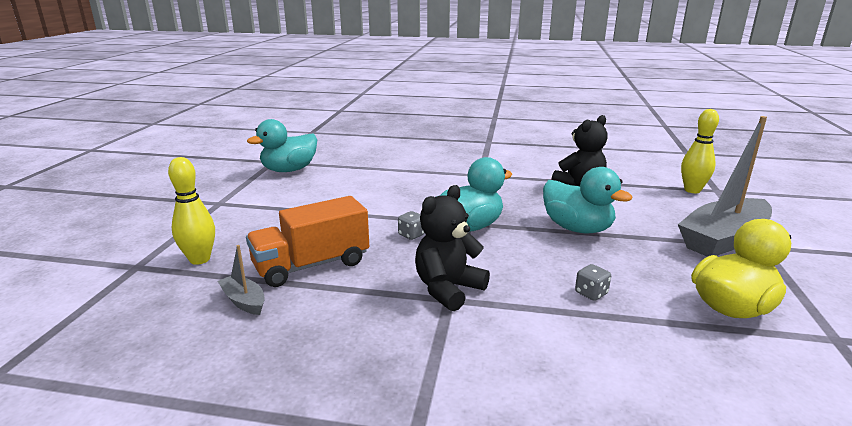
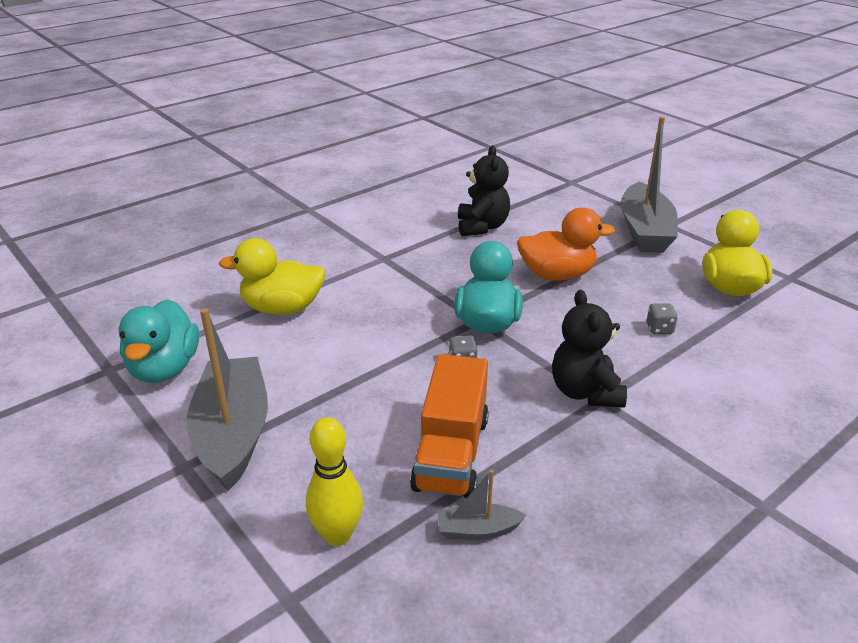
camera: 50 degrees left, 10 degrees up
turquoise duck [543,167,633,234] -> orange duck [517,208,615,281]
yellow bowling pin [681,109,719,193] -> none
none -> grey boat [187,308,268,491]
none -> yellow duck [219,238,326,315]

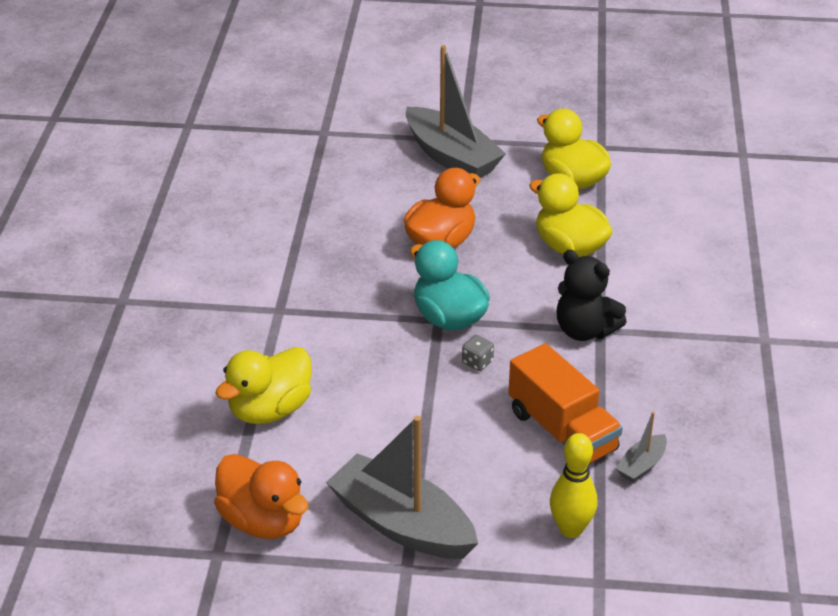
camera: 45 degrees left, 5 degrees up
turquoise duck [119,299,199,383] -> orange duck [214,454,309,539]
black teddy bear [458,146,510,236] -> none
grey dice [647,303,678,334] -> yellow duck [529,173,613,257]

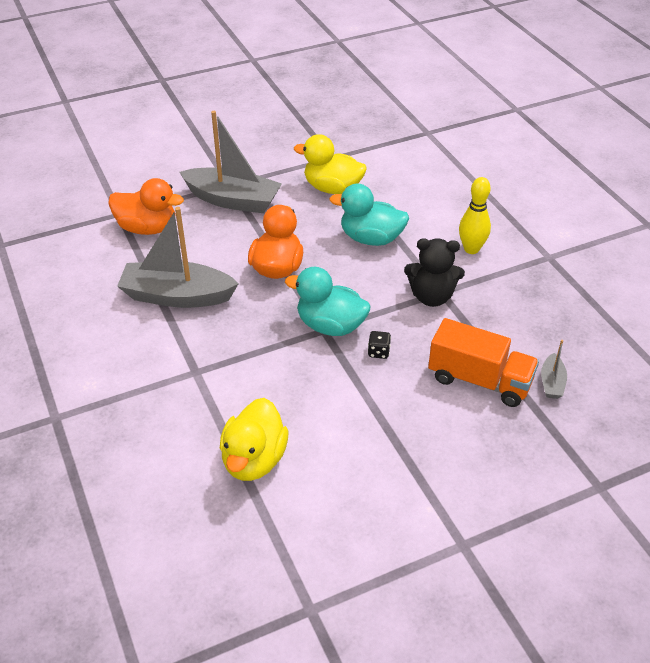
camera: 30 degrees left, 5 degrees up
orange duck [214,454,309,539] -> orange duck moved to [108,178,184,235]
grey boat [326,416,478,559] -> grey boat moved to [117,207,239,308]
grey dice [462,335,494,371] -> black dice [368,331,391,359]
yellow duck [529,173,613,257] -> turquoise duck [329,184,409,246]
yellow bowling pin [550,433,597,538] -> yellow bowling pin moved to [459,177,491,254]

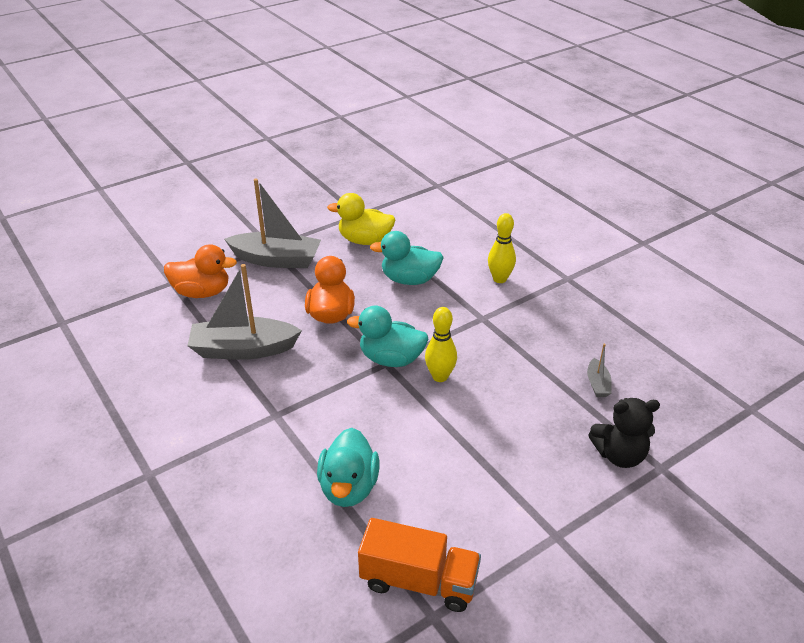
camera: 10 degrees left, 5 degrees down
yellow duck [220,398,288,481] -> turquoise duck [317,428,380,507]
black dice [368,331,391,359] -> yellow bowling pin [425,307,457,382]
black teddy bear [404,238,465,307] -> black teddy bear moved to [588,398,660,468]
orange truck [428,318,539,407] -> orange truck moved to [358,518,481,612]

